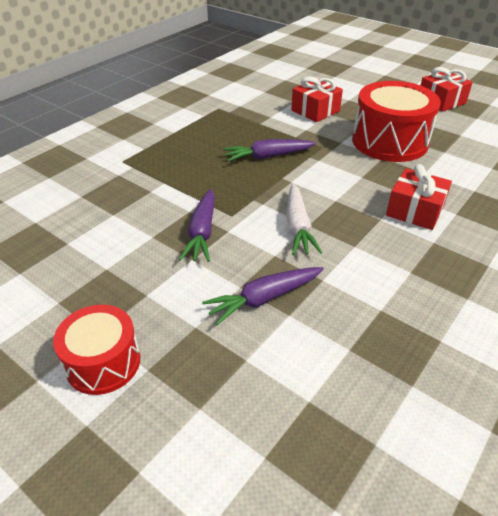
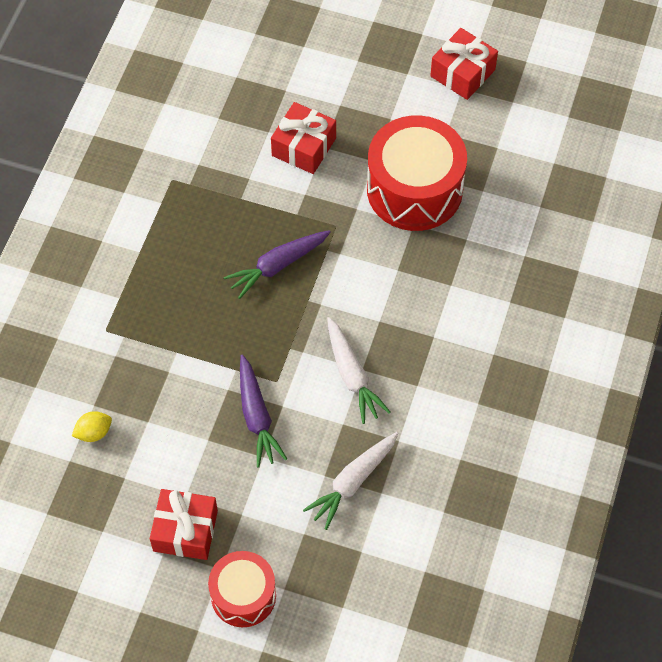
camera: 20 degrees left, 20 degrees up
purple carrot [202,267,324,325] -> white carrot [303,432,398,530]
red gift [386,164,452,230] -> red gift moved to [150,489,218,560]
none -> yellow lemon [72,411,112,442]

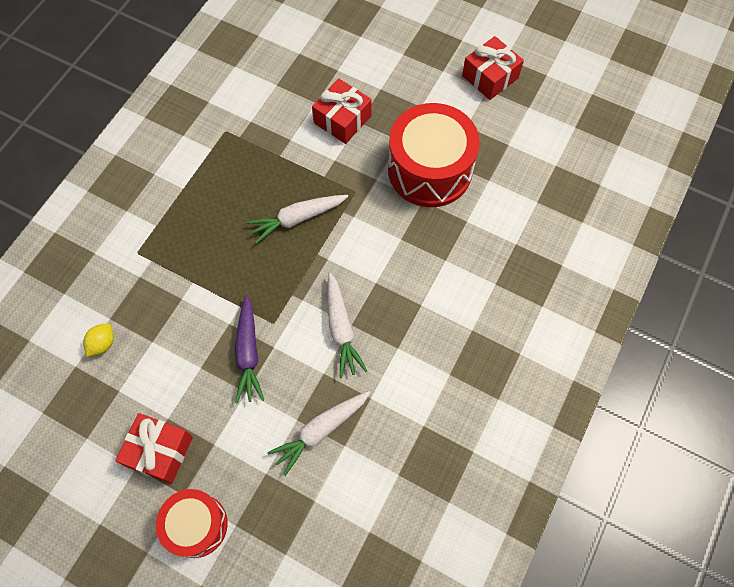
camera: 10 degrees right, 5 degrees up
yellow lemon [72,411,112,442] -> yellow lemon turned 45 degrees counterclockwise [83,323,114,357]
purple carrot [224,230,331,299] -> white carrot [247,195,348,244]

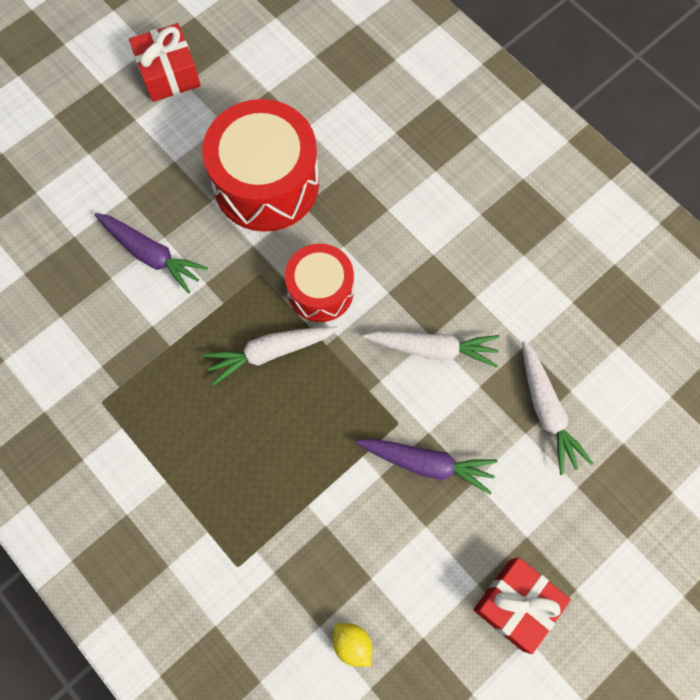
camera: 70 degrees left, 5 degrees up
red drum [156,489,228,558] -> red drum moved to [285,244,354,322]
white carrot [247,195,348,244] -> white carrot turned 75 degrees clockwise [203,327,338,385]
red gift [312,79,372,144] -> purple carrot [95,213,208,294]

